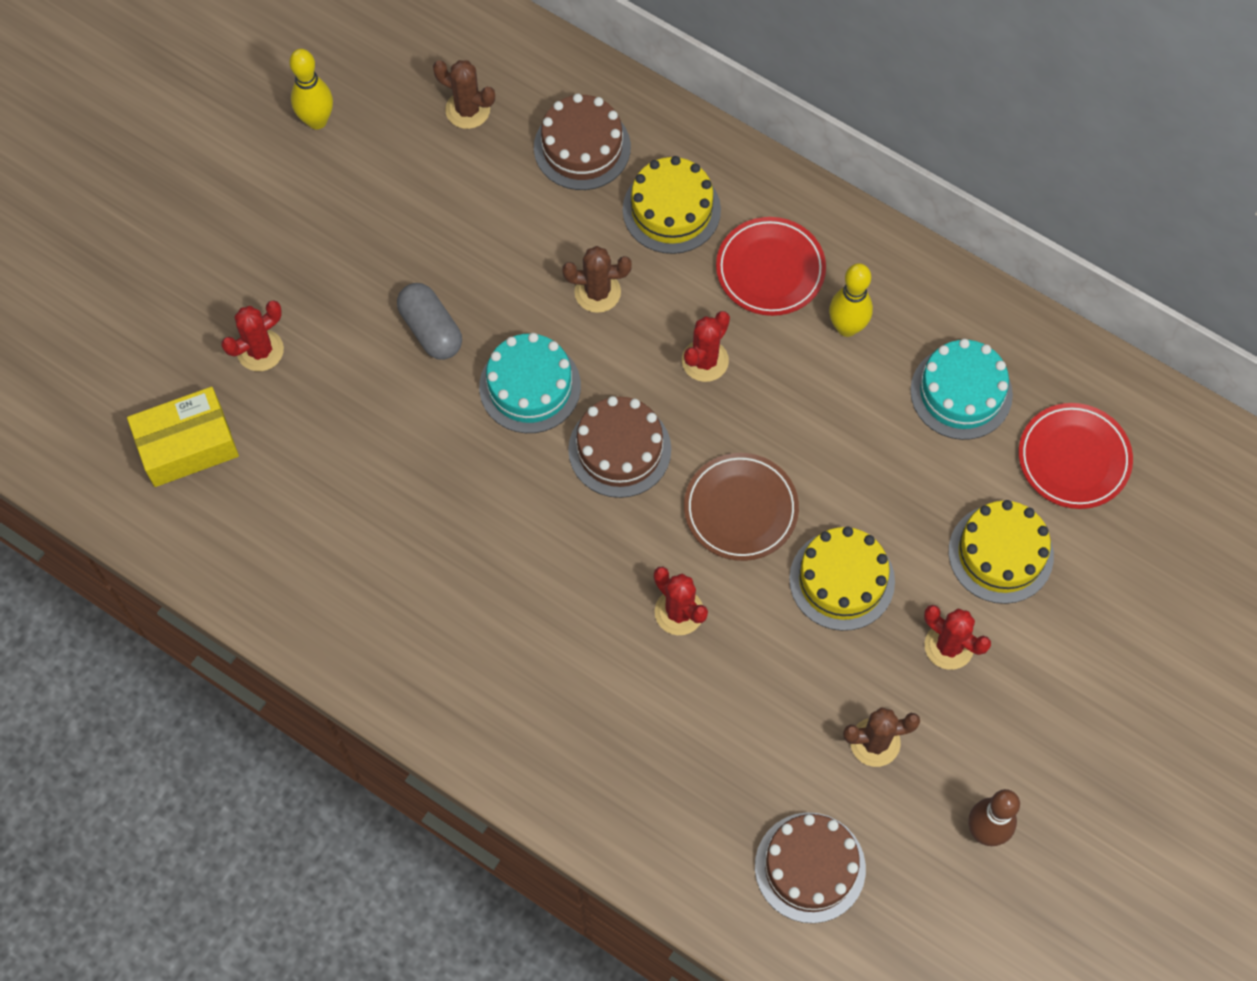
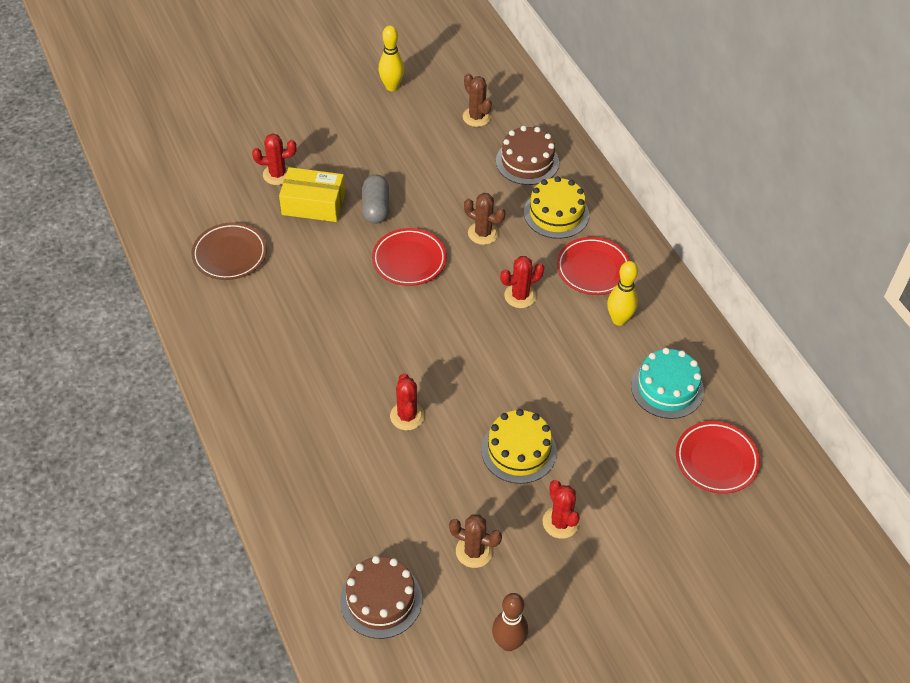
camera: 30 degrees right, 15 degrees down
yellow box [127,387,239,487] -> yellow box moved to [279,167,345,222]
turquoise cake [479,333,581,433] -> red plate [372,228,447,286]
brown cake [568,396,671,498] -> none
brown plate [684,453,799,561] -> brown plate moved to [191,222,267,280]
yellow cake [949,500,1054,604] -> none

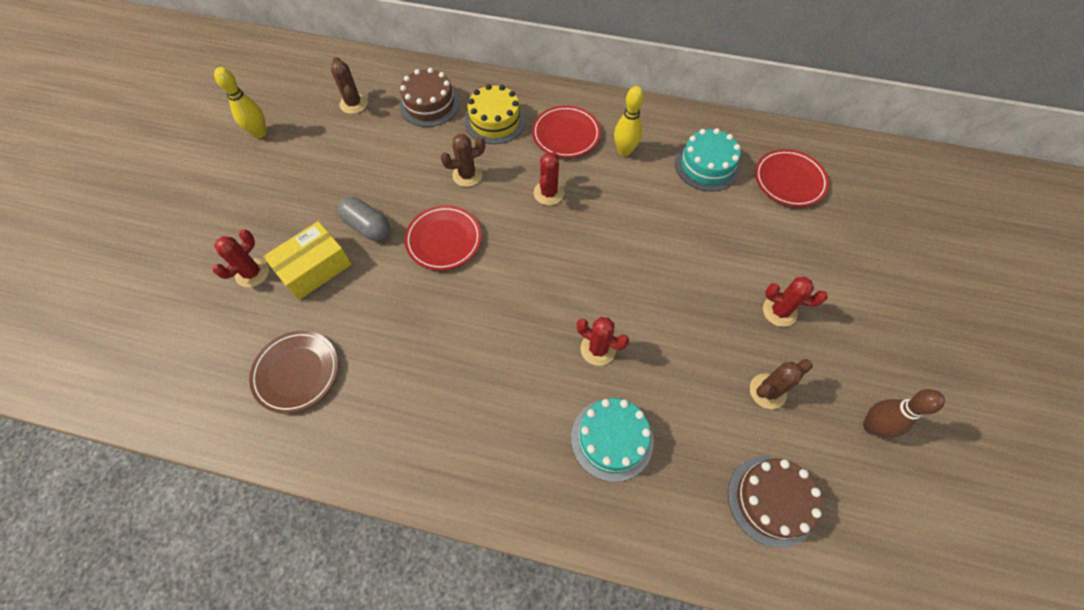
camera: 50 degrees left, 10 degrees up
brown cactus [463,73,492,127] -> brown cactus turned 60 degrees clockwise [331,57,368,114]
yellow cake [481,409,557,484] -> none
none -> turquoise cake [571,398,654,482]

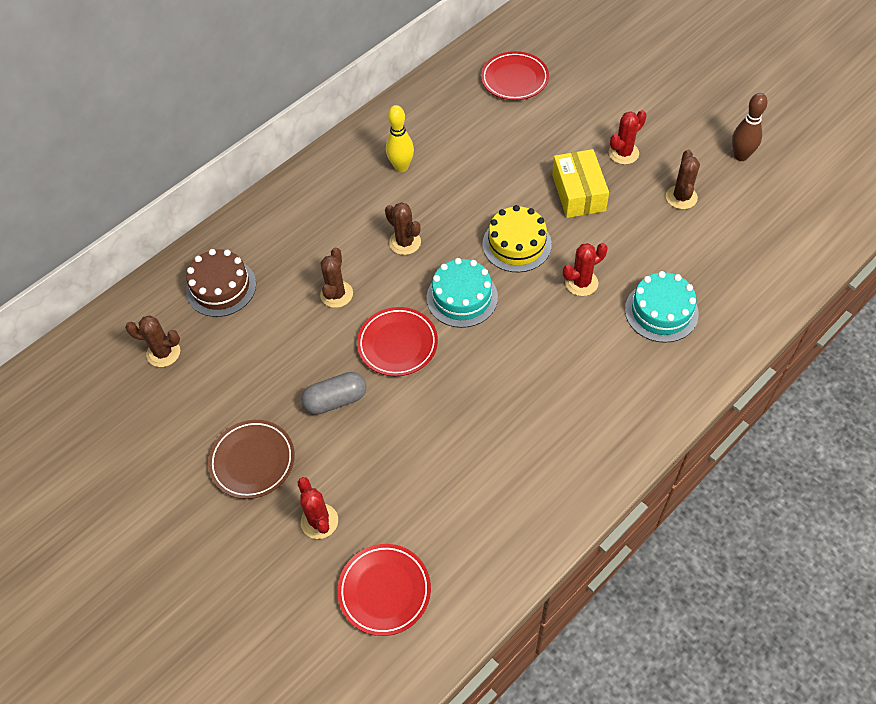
camera: 55 degrees left, 5 degrees down
yellow bowling pin [214,67,267,138] -> none
brown plate [249,331,338,413] -> brown plate moved to [208,420,295,499]
yellow box [263,221,352,300] -> yellow box moved to [552,149,609,218]
yellow cake [465,84,526,144] -> yellow cake moved to [482,205,552,272]
red plate [532,105,601,158] -> red plate moved to [337,544,431,636]
red cactus [534,152,564,205] -> brown cactus [385,202,421,255]
turquoise cake [675,128,741,191] -> turquoise cake moved to [427,258,498,328]
brown cake [728,456,822,548] -> none

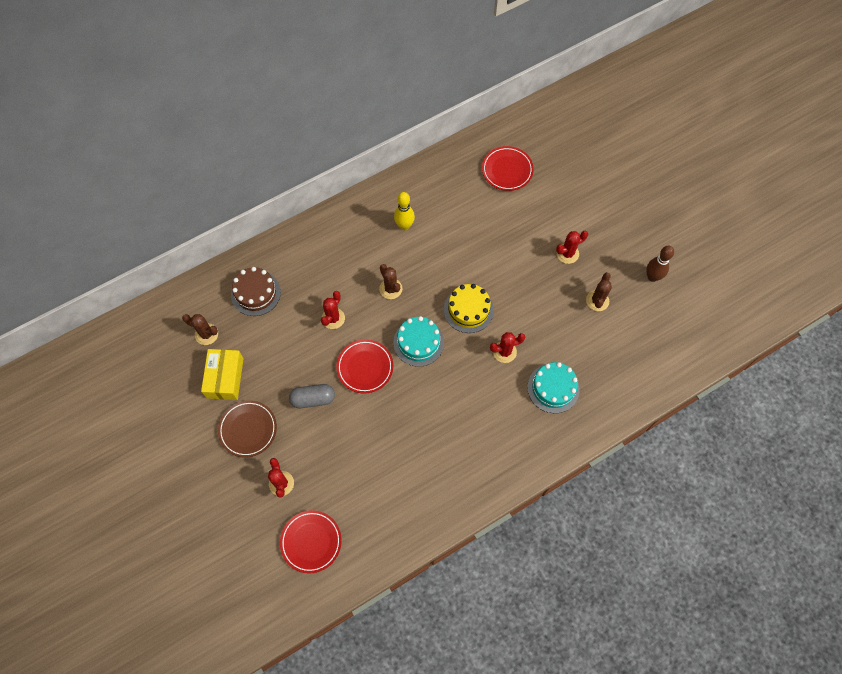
camera: 10 degrees right, 10 degrees up
brown cactus [320,248,353,308] -> red cactus [321,291,345,329]
yellow box [552,149,609,218] -> yellow box moved to [201,349,244,400]

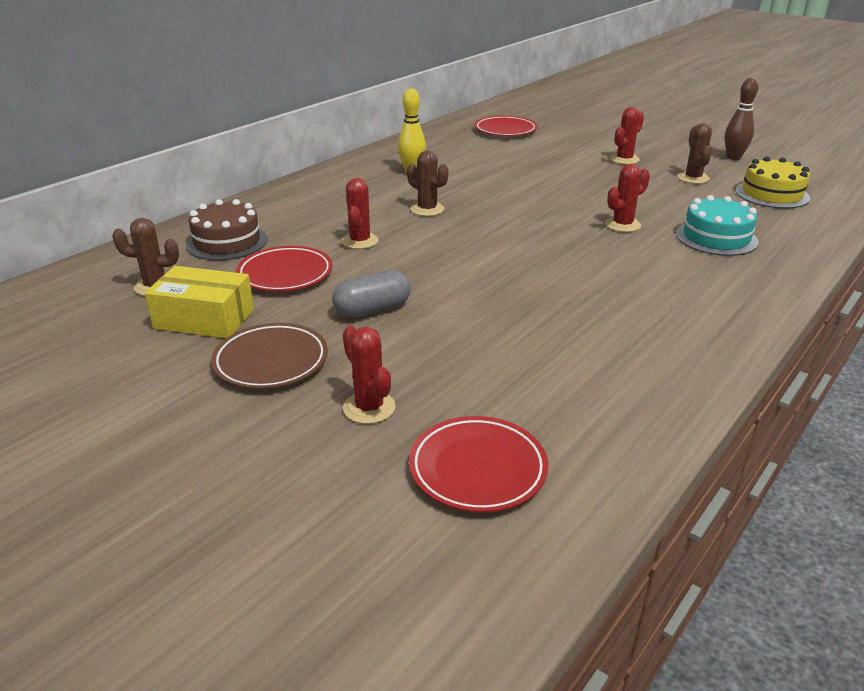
camera: 20 degrees left, 35 degrees down
yellow box [201,349,244,400] -> yellow box turned 60 degrees counterclockwise [145,266,254,338]
red plate [336,339,393,394] -> red plate moved to [236,246,333,292]
turquoise cake [393,316,444,367] -> none
yellow cake [444,284,494,333] -> yellow cake moved to [735,157,810,209]

